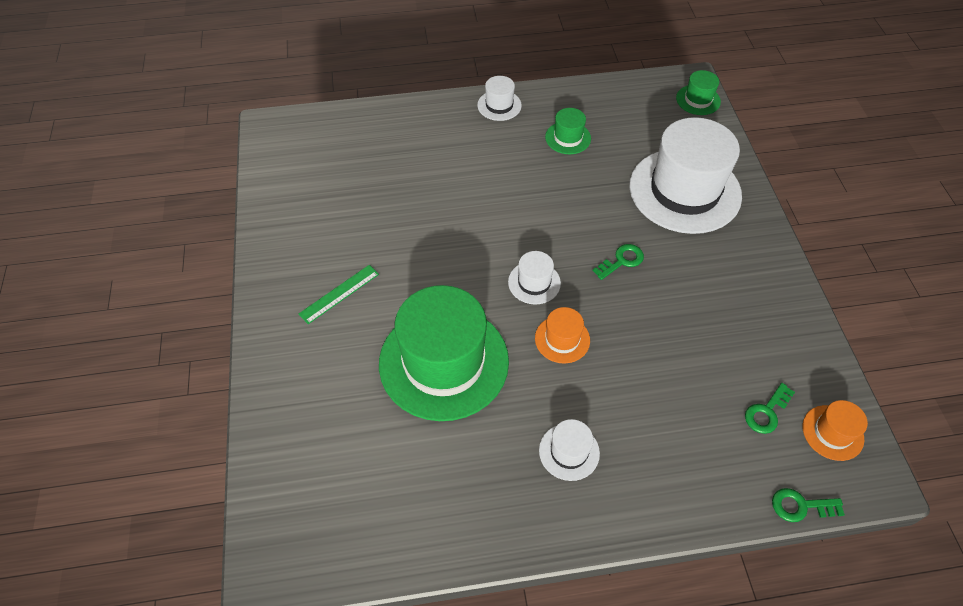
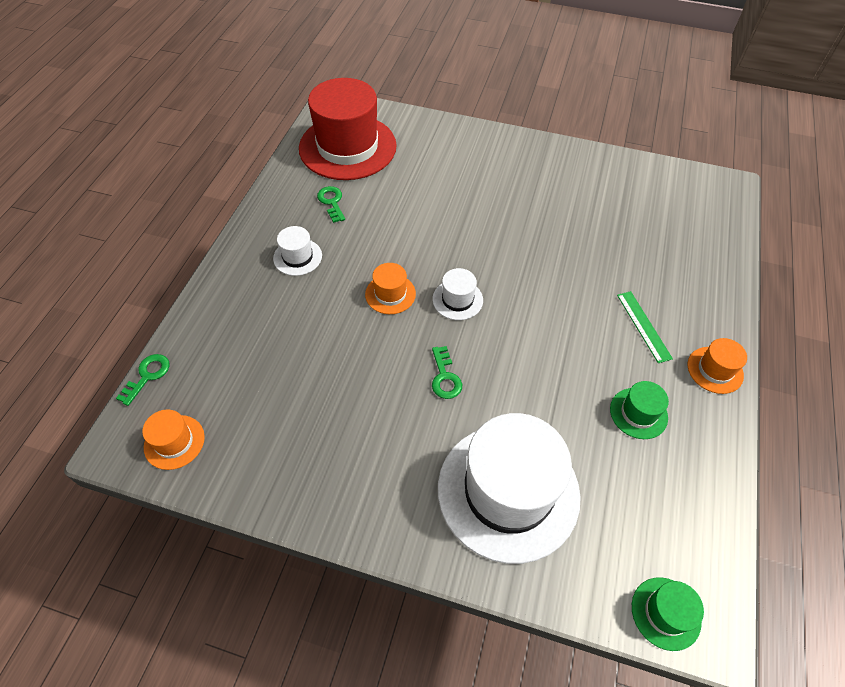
camera: 115 degrees right, 0 degrees up
green ruler [299,265,379,324] -> green ruler moved to [617,291,673,363]
green hat [379,285,509,421] -> none
white hat [477,76,522,121] -> orange hat [687,338,747,394]
green key [745,383,795,434] -> green key moved to [317,186,345,223]
none -> red hat [299,78,397,180]

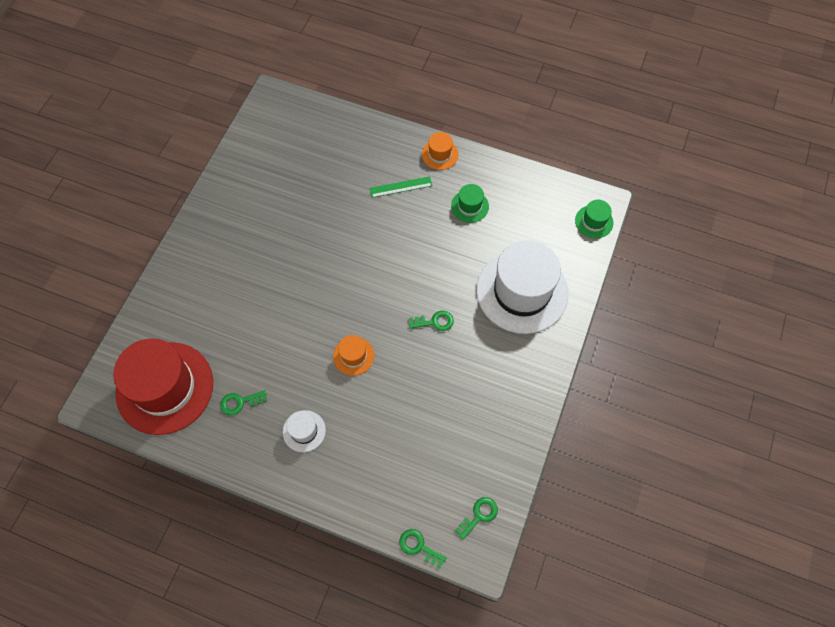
camera: 85 degrees left, 10 degrees up
orange hat [142,409,205,470] -> green key [455,497,498,540]
white hat [432,268,483,320] -> none

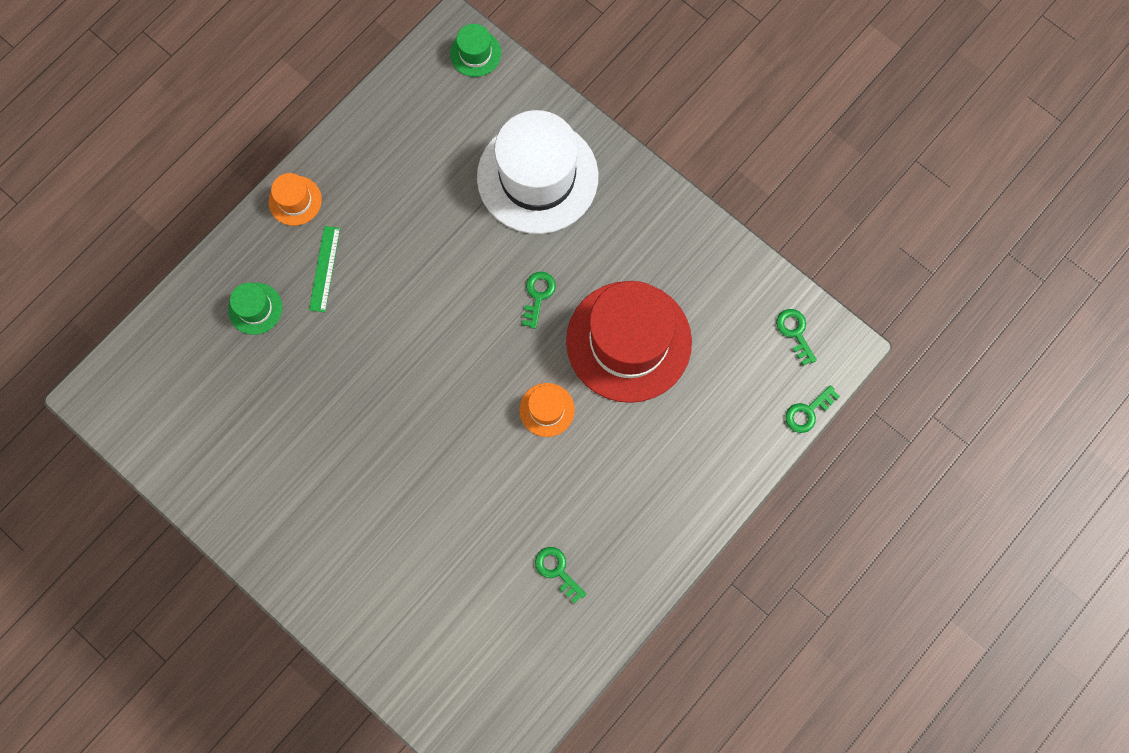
camera: 70 degrees left, 10 degrees up
red hat [113,339,213,435] -> red hat moved to [566,281,692,403]
green key [220,390,267,415] -> green key turned 135 degrees clockwise [535,547,586,604]
white hat [283,410,326,452] -> none
green hat [451,184,489,223] -> green hat moved to [228,283,282,335]

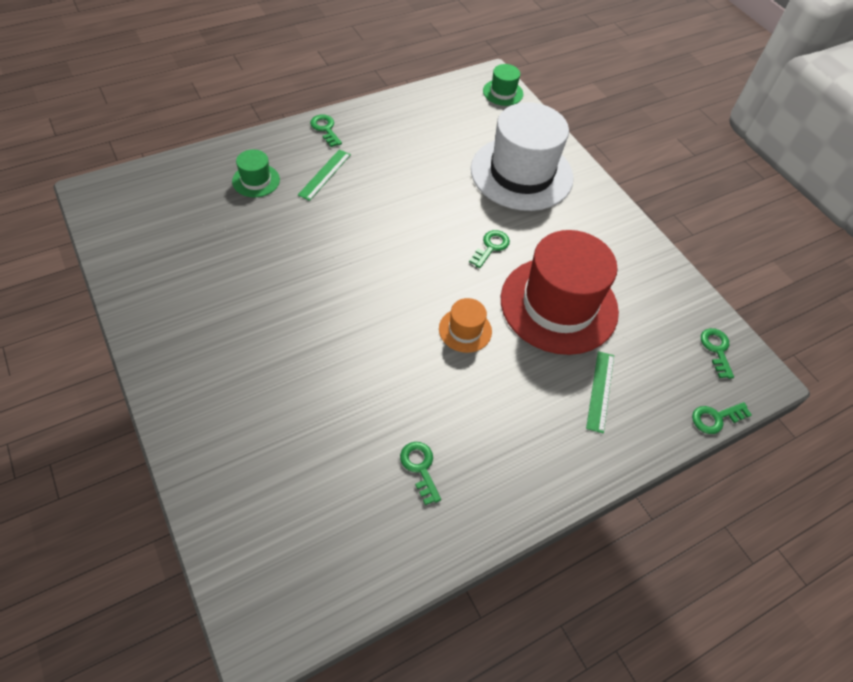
camera: 15 degrees right, 20 degrees down
orange hat [269,173,322,226] -> green key [310,115,342,147]
none -> green ruler [586,351,614,433]

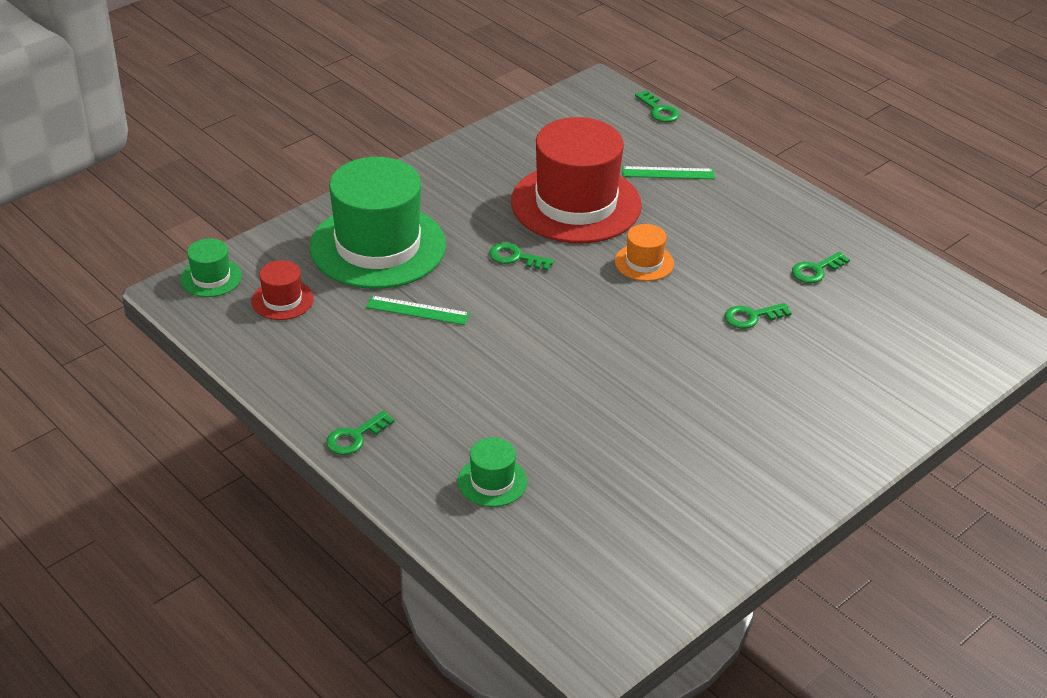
camera: 100 degrees left, 15 degrees down
green ruler [298,149,351,201] -> green ruler moved to [366,296,470,325]
white hat [471,102,574,211] -> green hat [310,157,446,289]
green key [701,328,734,379] -> green key moved to [725,303,792,329]
none -> red hat [251,260,314,320]

